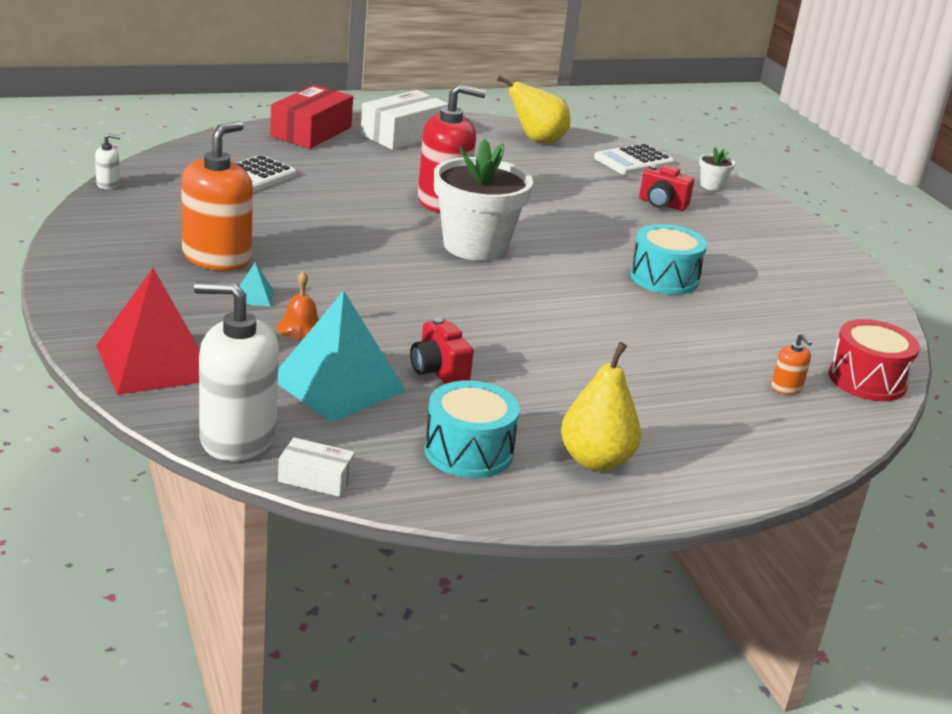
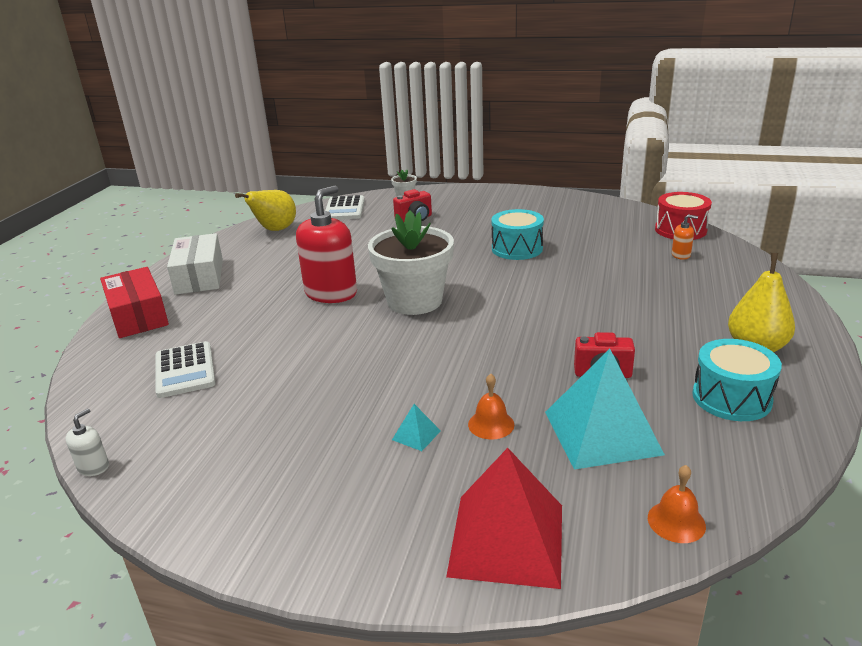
camera: 50 degrees left, 0 degrees up
orange soap dispenser [181,121,253,271] -> none
white soap dispenser [194,281,279,461] -> orange bell [648,465,706,543]
white box [278,437,355,497] -> none

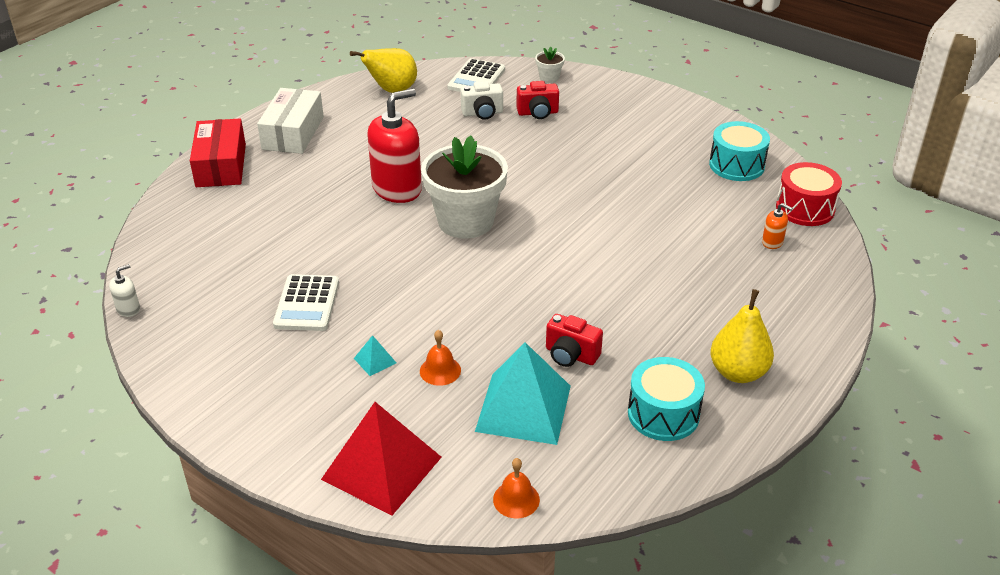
camera: 20 degrees right, 10 degrees up
white calculator [155,341,215,398] -> white calculator moved to [273,274,339,331]
turquoise drum [491,209,544,260] -> turquoise drum moved to [709,121,770,181]
none -> white camera [461,81,503,120]

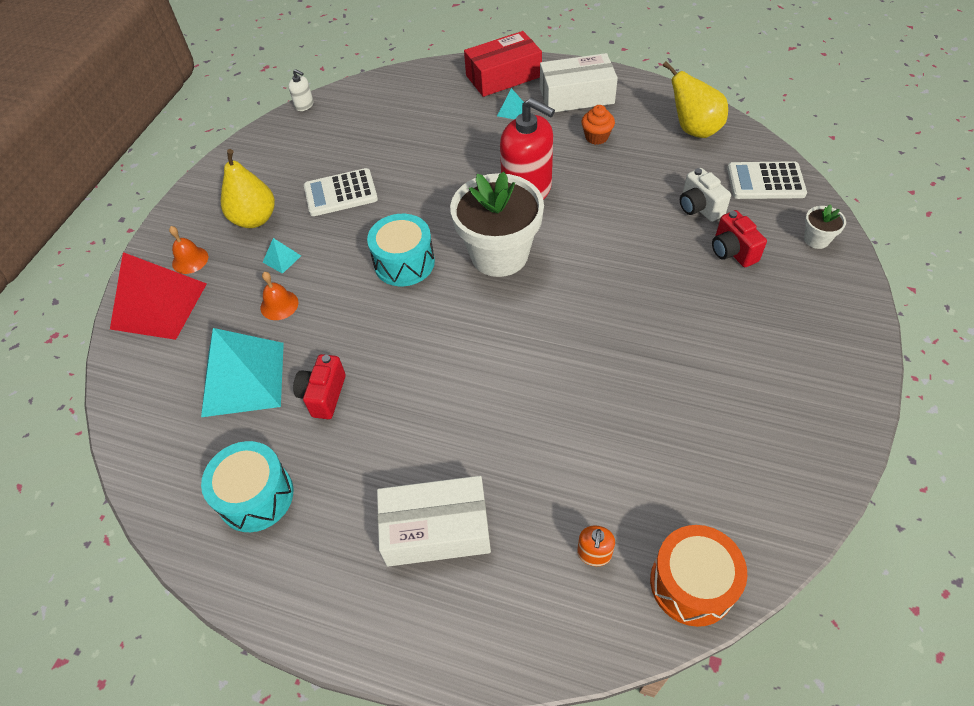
camera: 75 degrees right, 15 degrees up
orange bell [493,458,540,518] -> orange bell moved to [169,226,208,274]
turquoise drum [709,121,770,181] -> turquoise drum moved to [367,214,435,286]
yellow pear [710,289,774,383] -> yellow pear moved to [221,149,275,228]
red drum [776,162,842,226] -> orange drum [650,525,747,627]
none -> white box [377,476,491,567]
none -> turquoise pyramid [497,88,524,119]
none -> orange cupcake [581,105,615,145]

